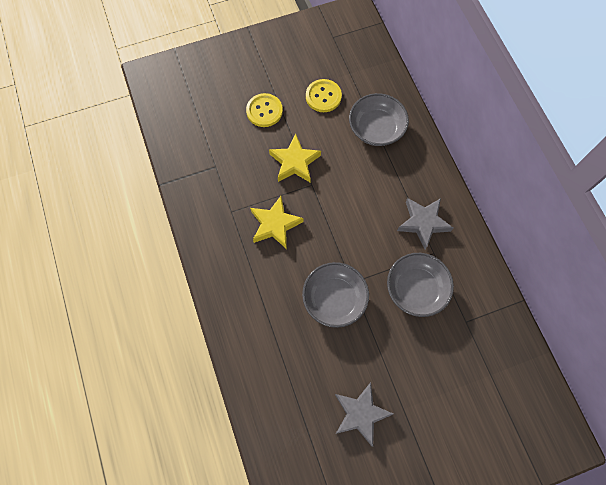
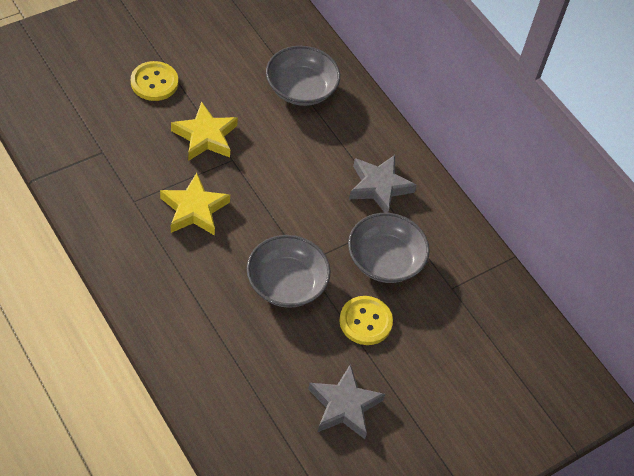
camera: 20 degrees left, 15 degrees down
yellow button [306,79,342,112] -> yellow button moved to [339,296,393,345]

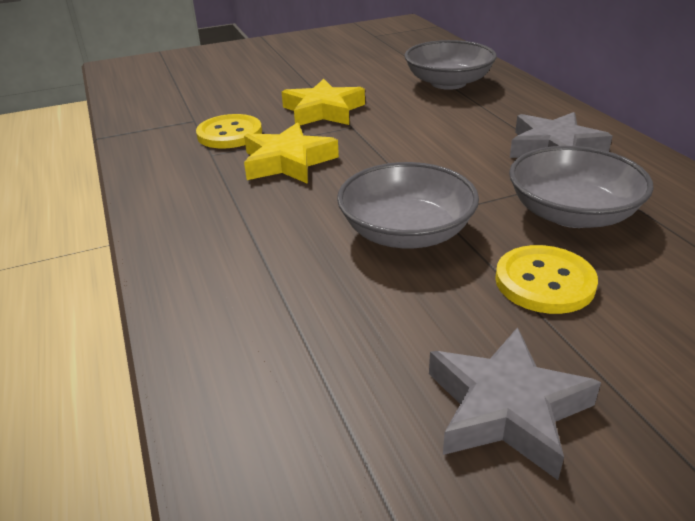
camera: 20 degrees right, 20 degrees down
yellow button [131,61,178,101] -> yellow button moved to [196,114,262,149]

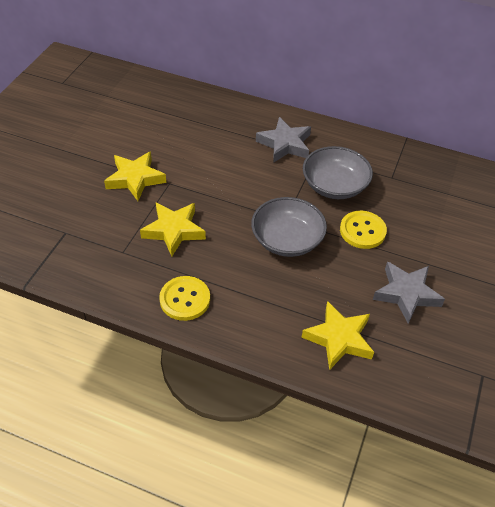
camera: 50 degrees left, 15 degrees up
yellow button [196,114,262,149] -> yellow button moved to [159,276,210,321]
grey bowl [404,40,497,90] -> none
none -> yellow star [301,301,374,370]

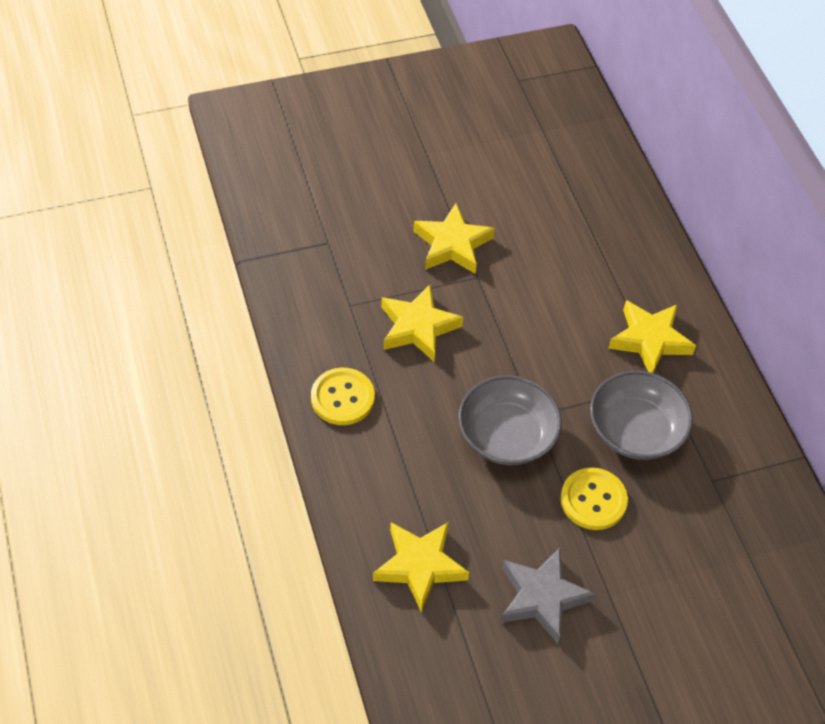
camera: 50 degrees right, 5 degrees up
grey star [256,117,311,163] -> yellow star [608,300,696,373]

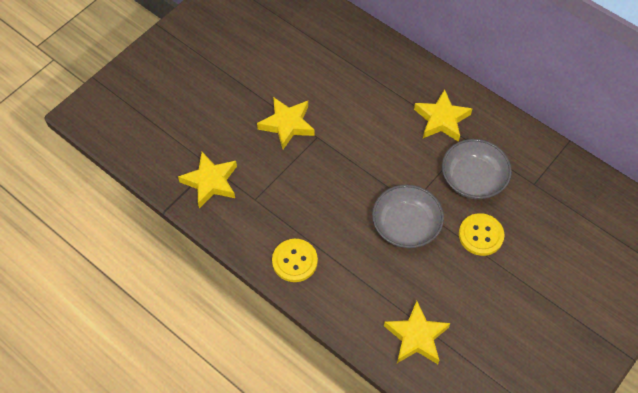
camera: 30 degrees left, 5 degrees up
yellow star [381,284,463,361] -> yellow star moved to [178,152,237,208]
grey star [501,548,595,644] -> none

